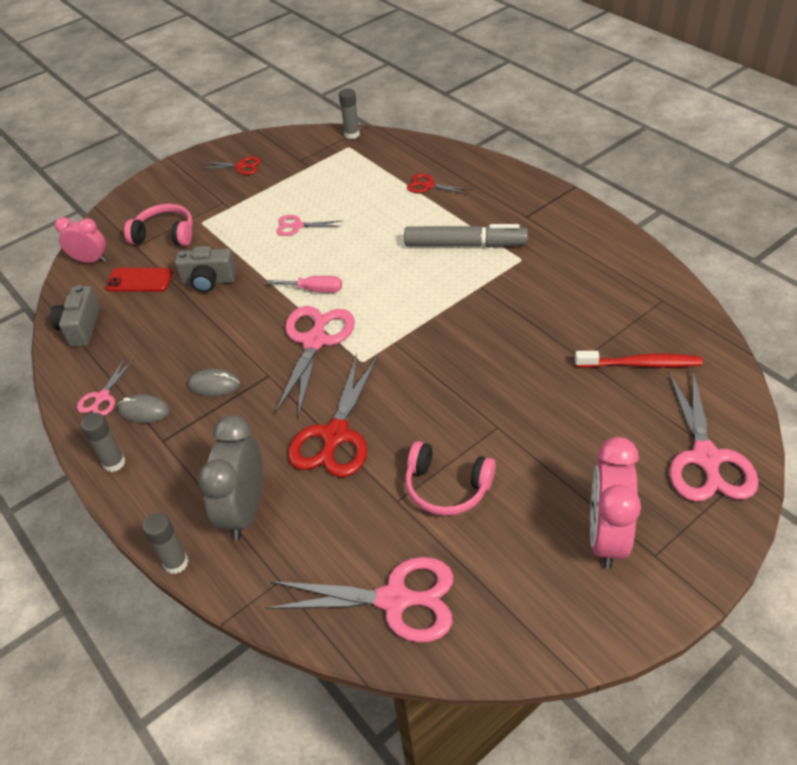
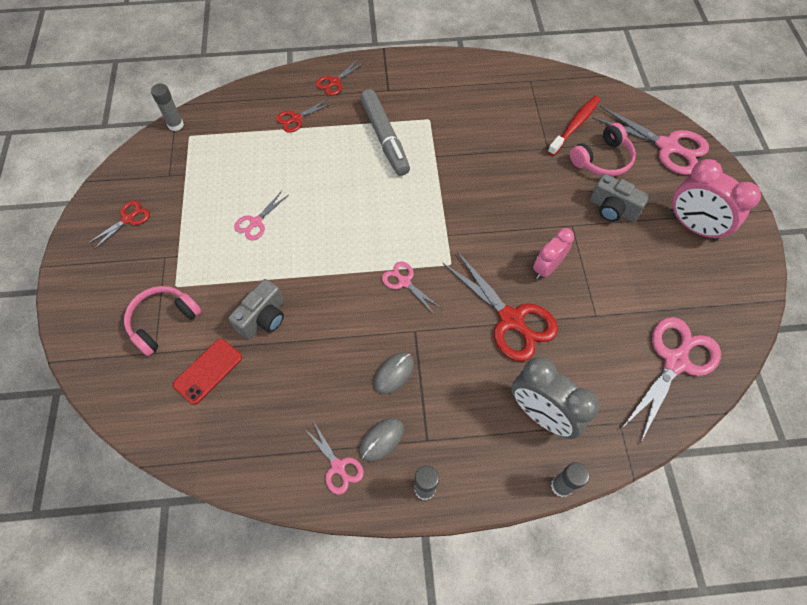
camera: 60 degrees left, 15 degrees up
grey camera [50,285,100,347] -> grey camera moved to [590,174,650,222]
pink clock [55,217,106,263] -> pink clock moved to [533,228,574,279]
pink screwdriver [267,276,342,293] -> none
pink scissors [275,306,355,417] -> pink scissors [382,262,442,314], size x0.52
grey marker [404,224,528,248] -> grey marker turned 120 degrees clockwise [360,89,410,176]
pink headphones [405,441,496,516] -> pink headphones moved to [570,123,636,177]
none -> red scissors [316,60,364,96]

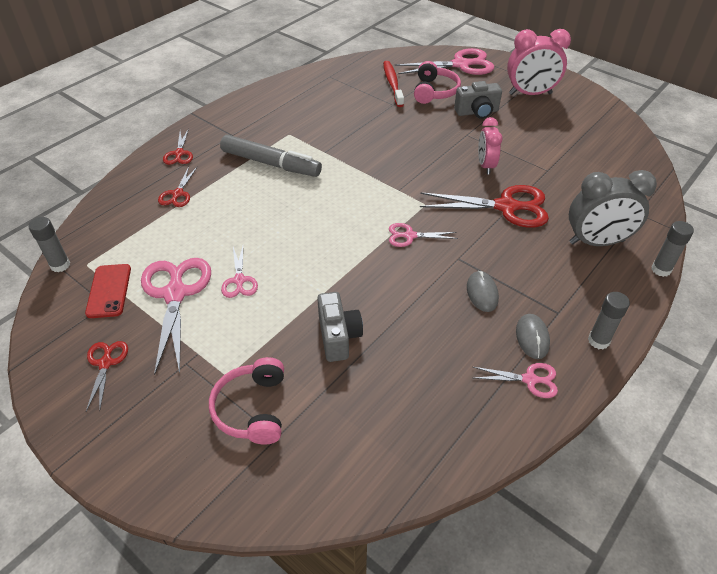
camera: 45 degrees left, 15 degrees down
red phone [173,338,242,405] -> red phone moved to [85,264,131,318]
pink scissors [621,317,721,443] -> pink scissors moved to [141,258,211,375]

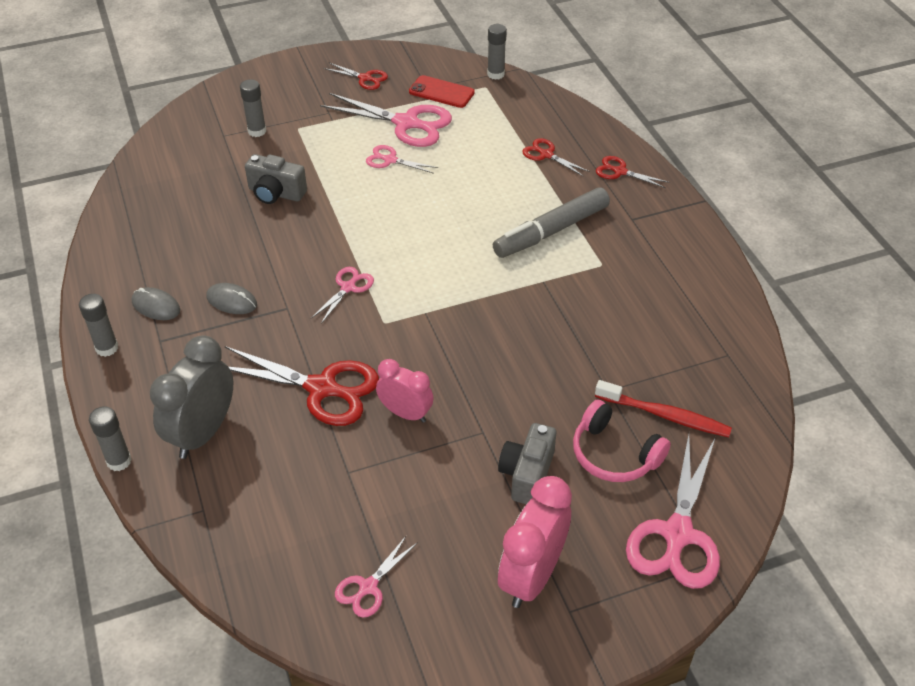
camera: 120 degrees right, 0 degrees up
pink headphones [209,357,284,445] -> grey glue stick [240,80,266,137]
red scissors [420,185,549,228] -> red scissors turned 105 degrees counterclockwise [225,346,379,426]
pink scissors [473,363,558,398] -> pink scissors moved to [335,535,418,618]

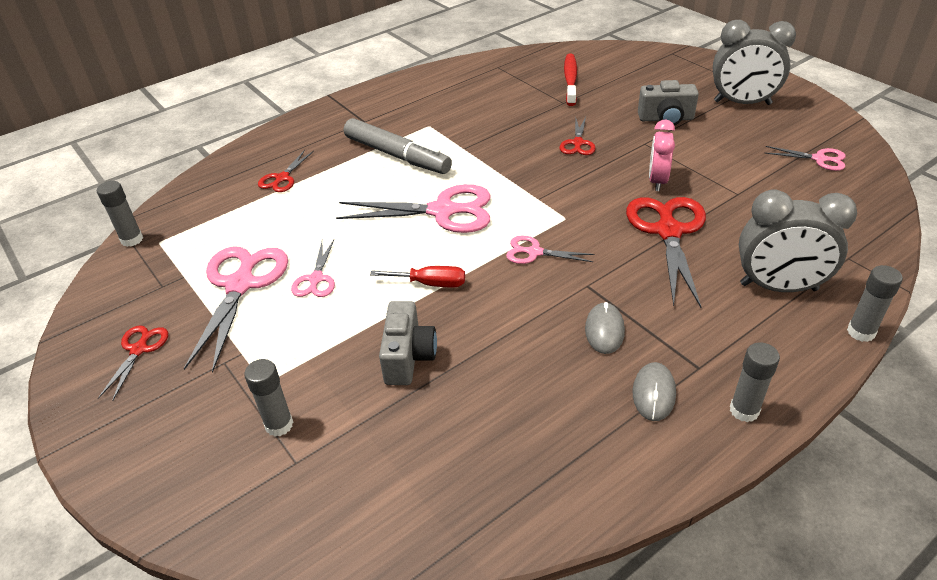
camera: 105 degrees left, 5 degrees down
red phone [409,75,475,108] -> none
pink clock [498,476,572,608] -> grey clock [713,20,796,105]
pink headphones [573,399,671,482] -> none
red scissors [596,156,670,188] -> red scissors moved to [560,117,596,155]
pink scissors [626,434,720,589] -> pink scissors moved to [336,184,491,233]
none -> red screwdriver [370,266,465,287]

